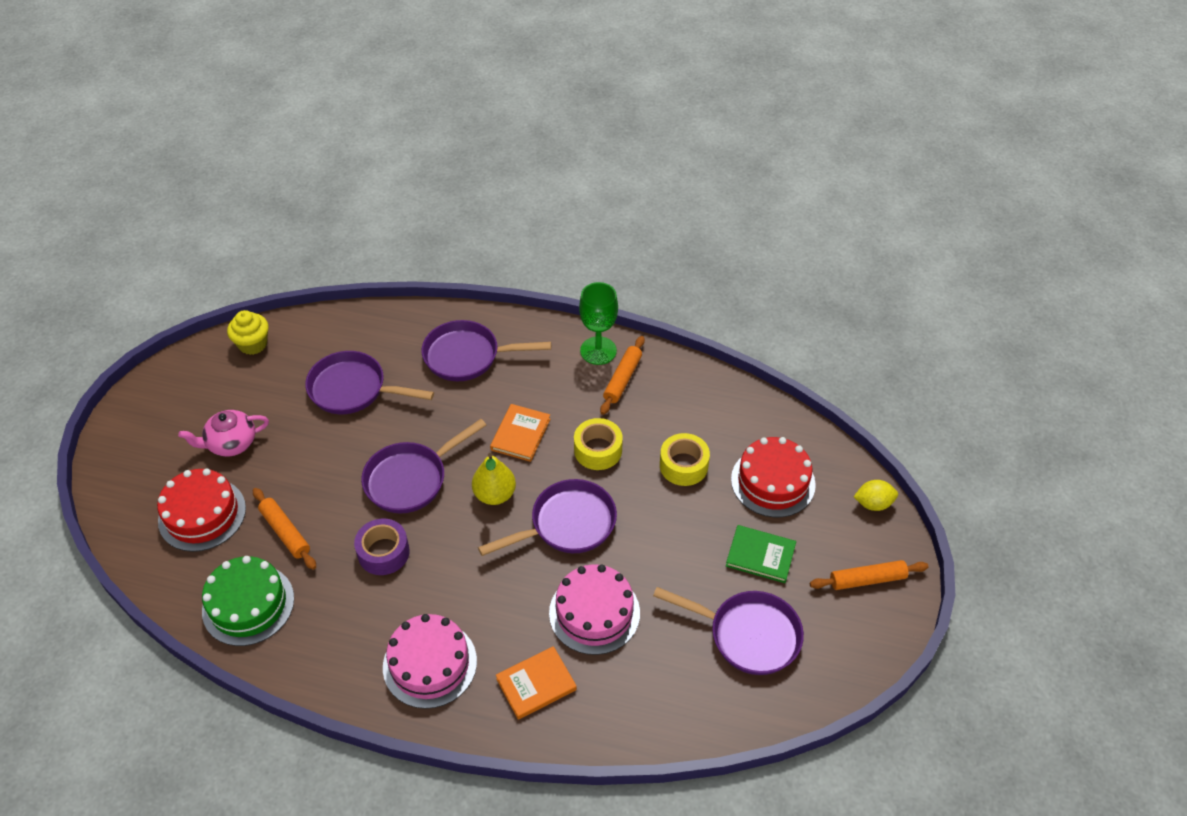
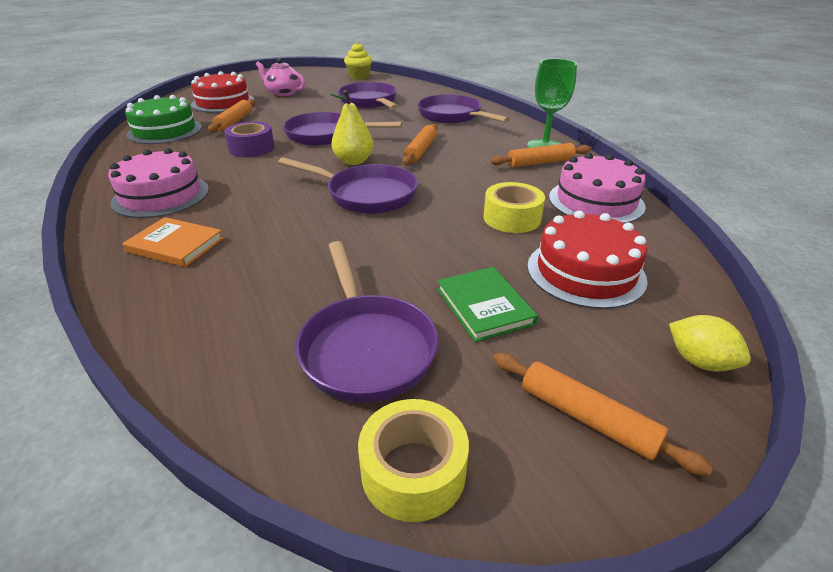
camera: 50 degrees right, 15 degrees down
orange book [490,404,550,462] -> orange rolling pin [403,124,438,165]
pink cake [549,564,640,655] -> pink cake moved to [549,153,646,223]
yellow tape [574,418,623,470] -> yellow tape moved to [358,399,469,522]

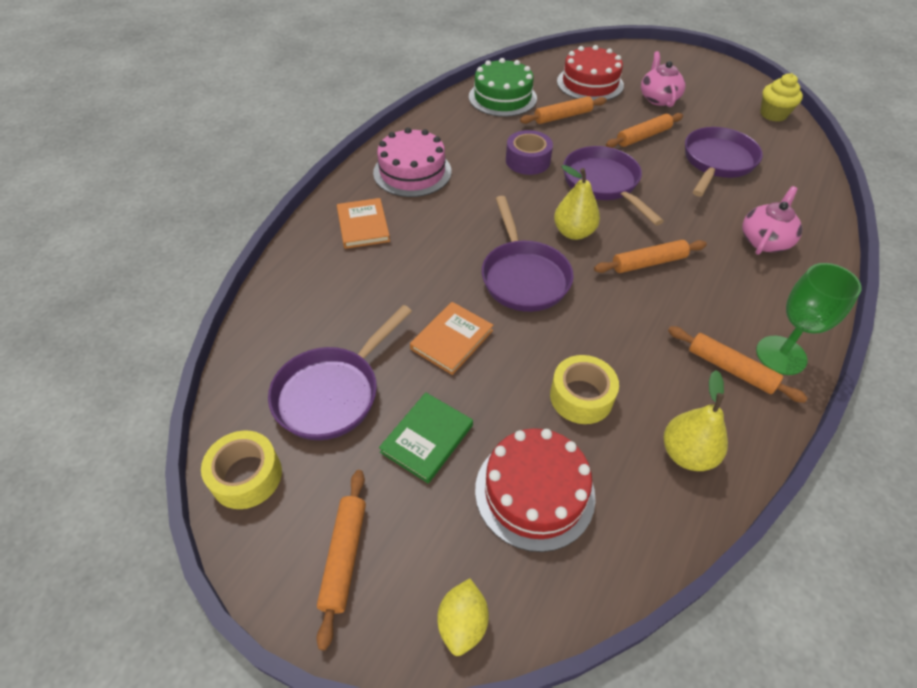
camera: 55 degrees right, 15 degrees up
purple pan [417,94,510,123] -> pink teapot [742,186,802,255]
pink cake [549,153,646,223] -> yellow pear [664,370,728,471]
none -> orange book [410,302,493,375]
none -> orange rolling pin [606,113,683,148]

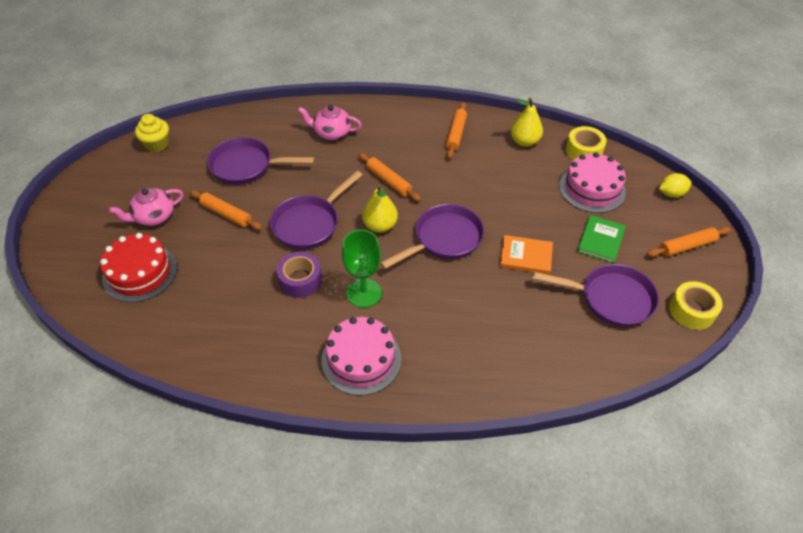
camera: 115 degrees left, 0 degrees up
orange book [337,198,390,249] -> none
green book [379,392,473,483] -> green book turned 75 degrees counterclockwise [577,215,626,264]
green cake [469,58,537,117] -> none
red cake [475,428,596,552] -> pink cake [559,152,626,213]
orange rolling pin [520,96,607,124] -> none
yellow tape [550,355,619,424] -> yellow tape moved to [566,126,607,160]
green goblet [756,263,862,375] -> green goblet moved to [342,230,382,308]

